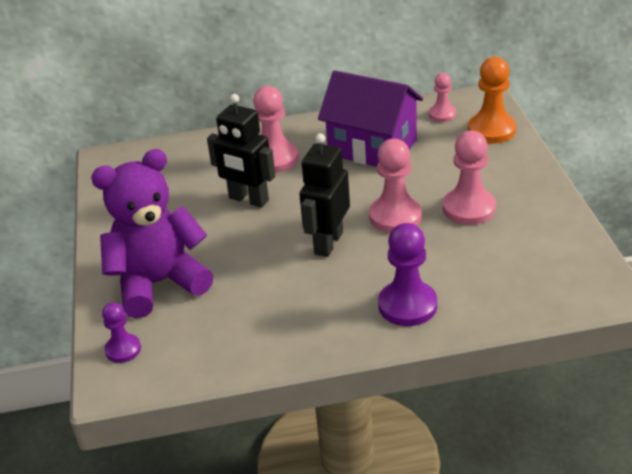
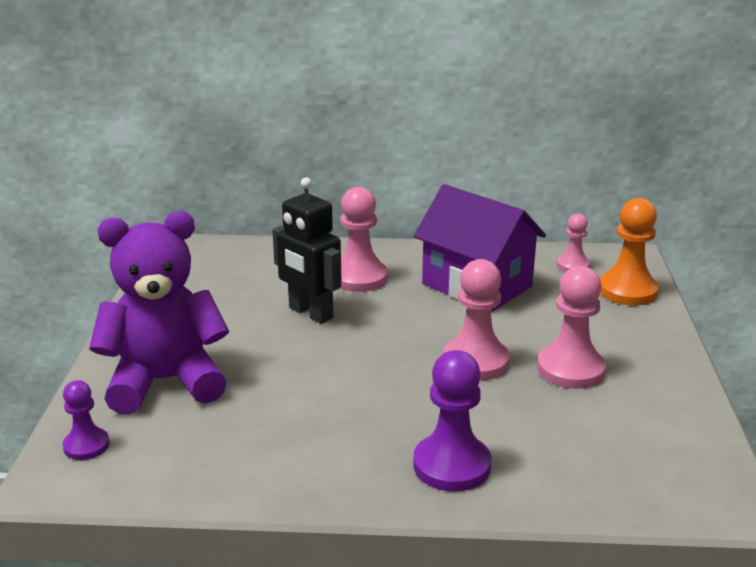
camera: 10 degrees right, 10 degrees down
black robot [299,133,350,257] -> none

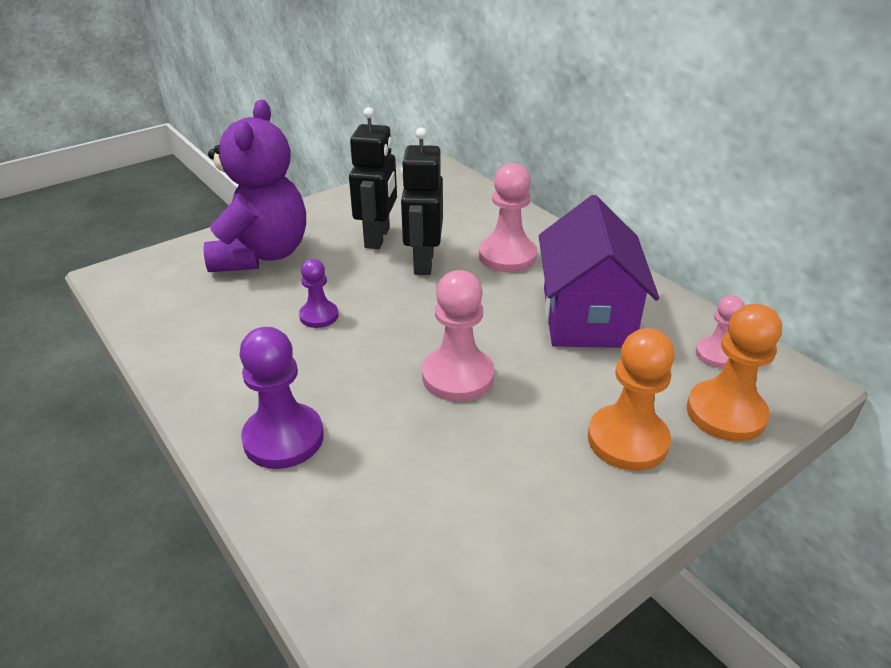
camera: 50 degrees right, 10 degrees up
purple pawn [62,380,110,460] -> purple pawn moved to [299,259,338,328]
purple teddy bear [89,211,229,414] -> purple teddy bear turned 60 degrees clockwise [203,100,306,272]
pink pawn [537,266,606,389] -> none
none -> black robot [349,107,397,249]
none -> orange pawn [588,328,675,471]

